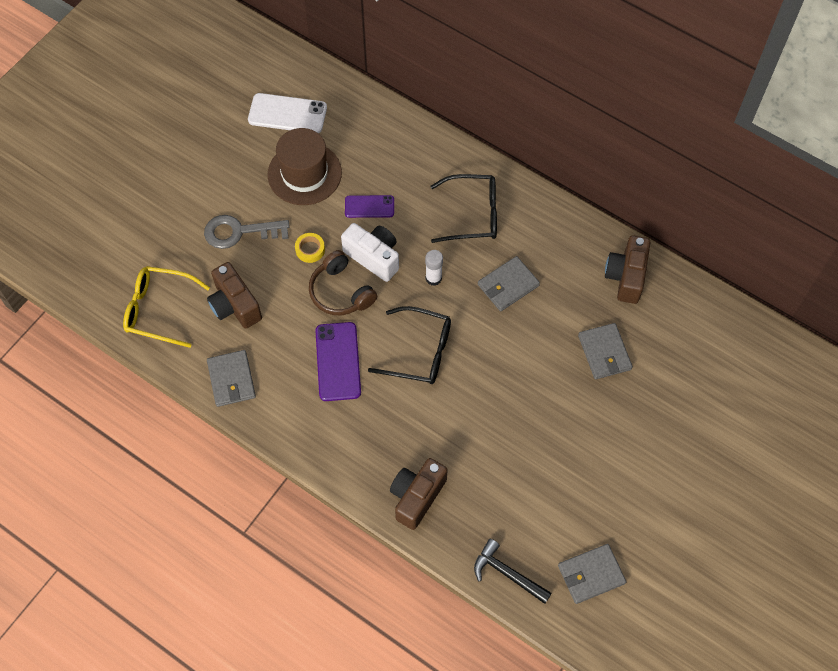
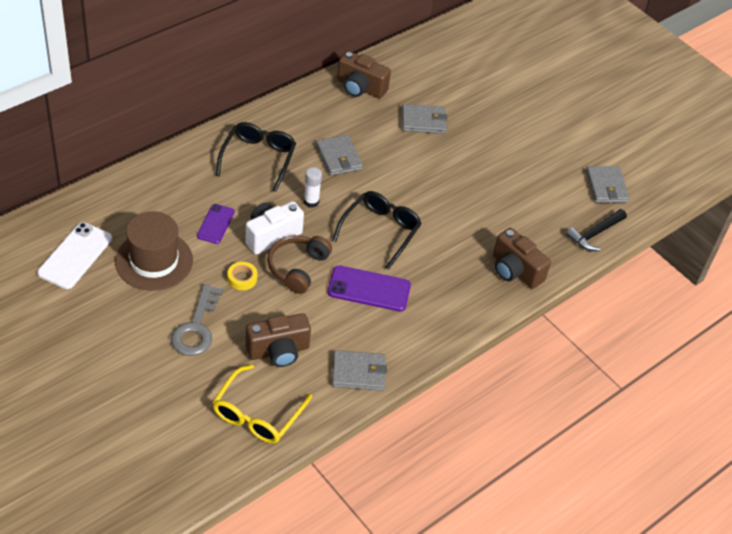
camera: 80 degrees left, 15 degrees down
brown headphones [309,250,377,315] -> brown headphones turned 135 degrees clockwise [267,235,332,294]

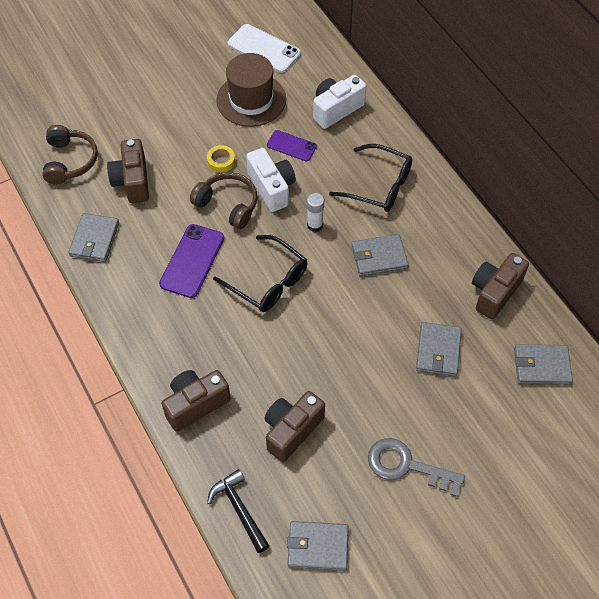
camera: 105 degrees right, 10 degrees up
grey key [171,284,223,356] -> grey key moved to [368,438,465,497]
yellow glasses [212,364,312,444] -> brown headphones [42,125,98,184]
none -> brown camera [264,391,325,462]
none -> white camera [313,75,366,129]
none -> grey wallet [514,344,573,385]

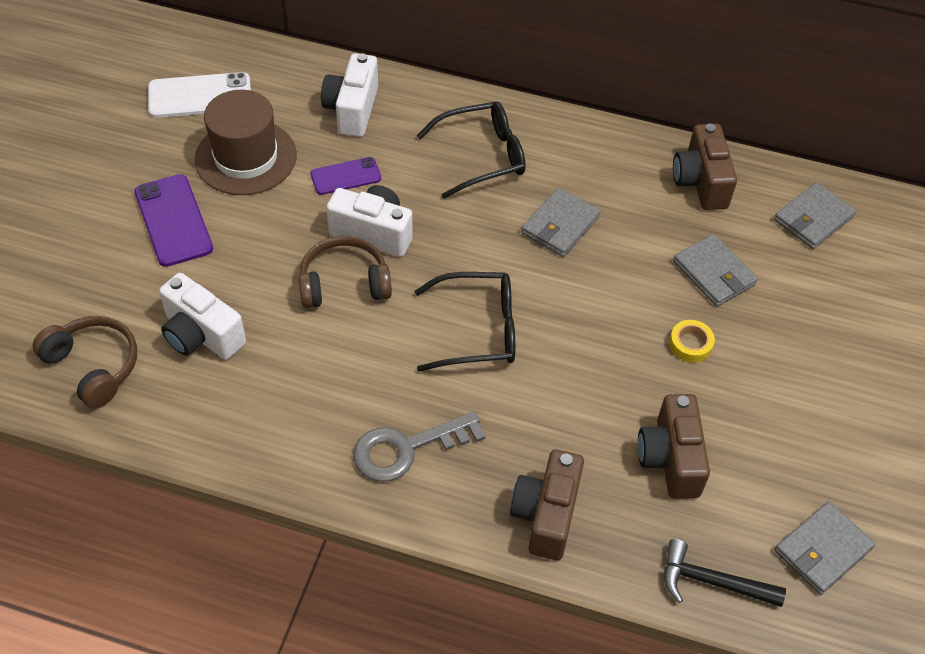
camera: 45 degrees left, 5 degrees down
grey wallet [68,213,119,262] -> none
brown camera [107,139,149,203] -> white camera [159,273,246,360]
purple phone [159,224,224,298] -> purple phone moved to [134,174,213,267]
yellow tape [207,145,235,173] -> yellow tape moved to [669,320,715,363]
white glue stick [307,193,324,232] -> none
grey key [368,438,465,497] -> grey key moved to [353,411,486,482]

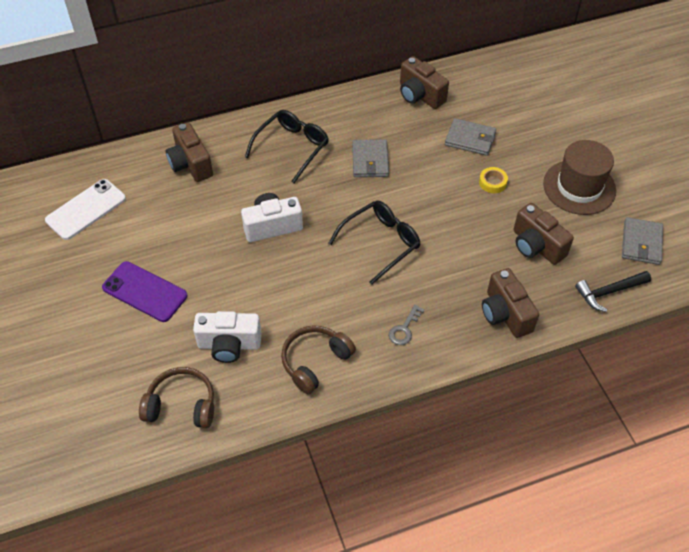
camera: 35 degrees left, 0 degrees up
brown hat [195,90,297,195] -> brown hat moved to [543,140,616,215]
brown headphones [298,236,392,308] -> brown headphones moved to [281,325,356,394]
purple phone [310,157,381,195] -> none
white camera [321,53,378,137] -> brown camera [166,122,213,182]
grey key [353,411,486,482] -> grey key [389,304,425,345], size x0.56
grey wallet [774,182,856,249] -> none

